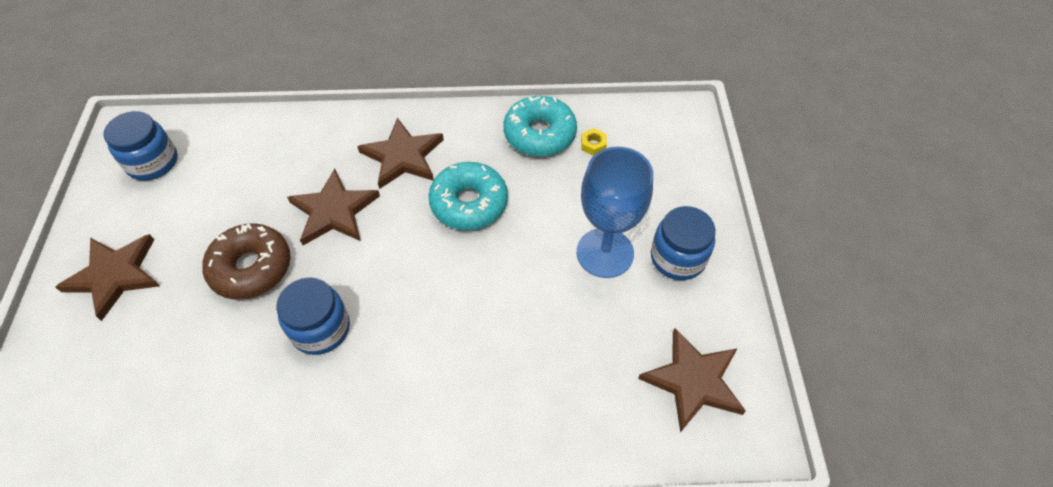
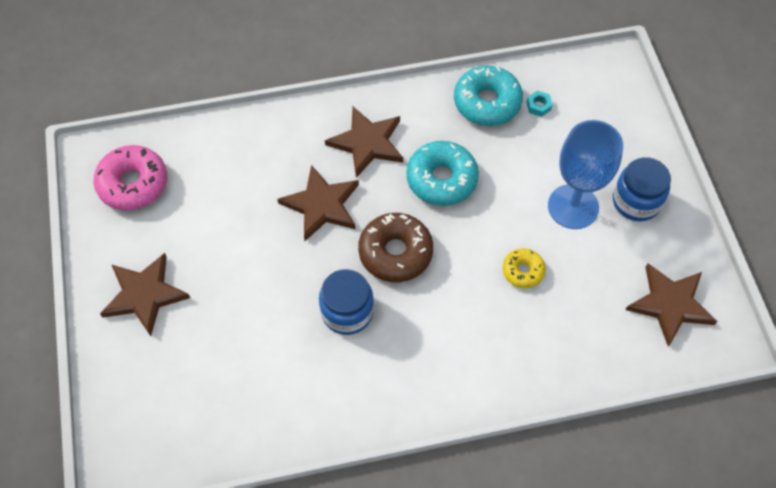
camera: 10 degrees left, 5 degrees up
blue jar [104,111,178,181] -> pink donut [93,145,167,210]
brown donut [202,223,290,300] -> brown donut moved to [358,213,433,282]
yellow nut [581,128,607,156] -> turquoise nut [526,91,553,117]
none -> yellow donut [503,248,546,288]

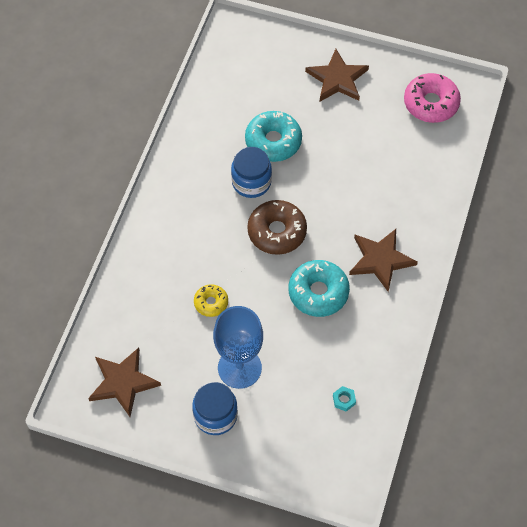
camera: 120 degrees right, 0 degrees up
brown star [277,165,359,241] -> none
turquoise donut [454,66,523,126] -> turquoise donut moved to [245,111,302,162]

